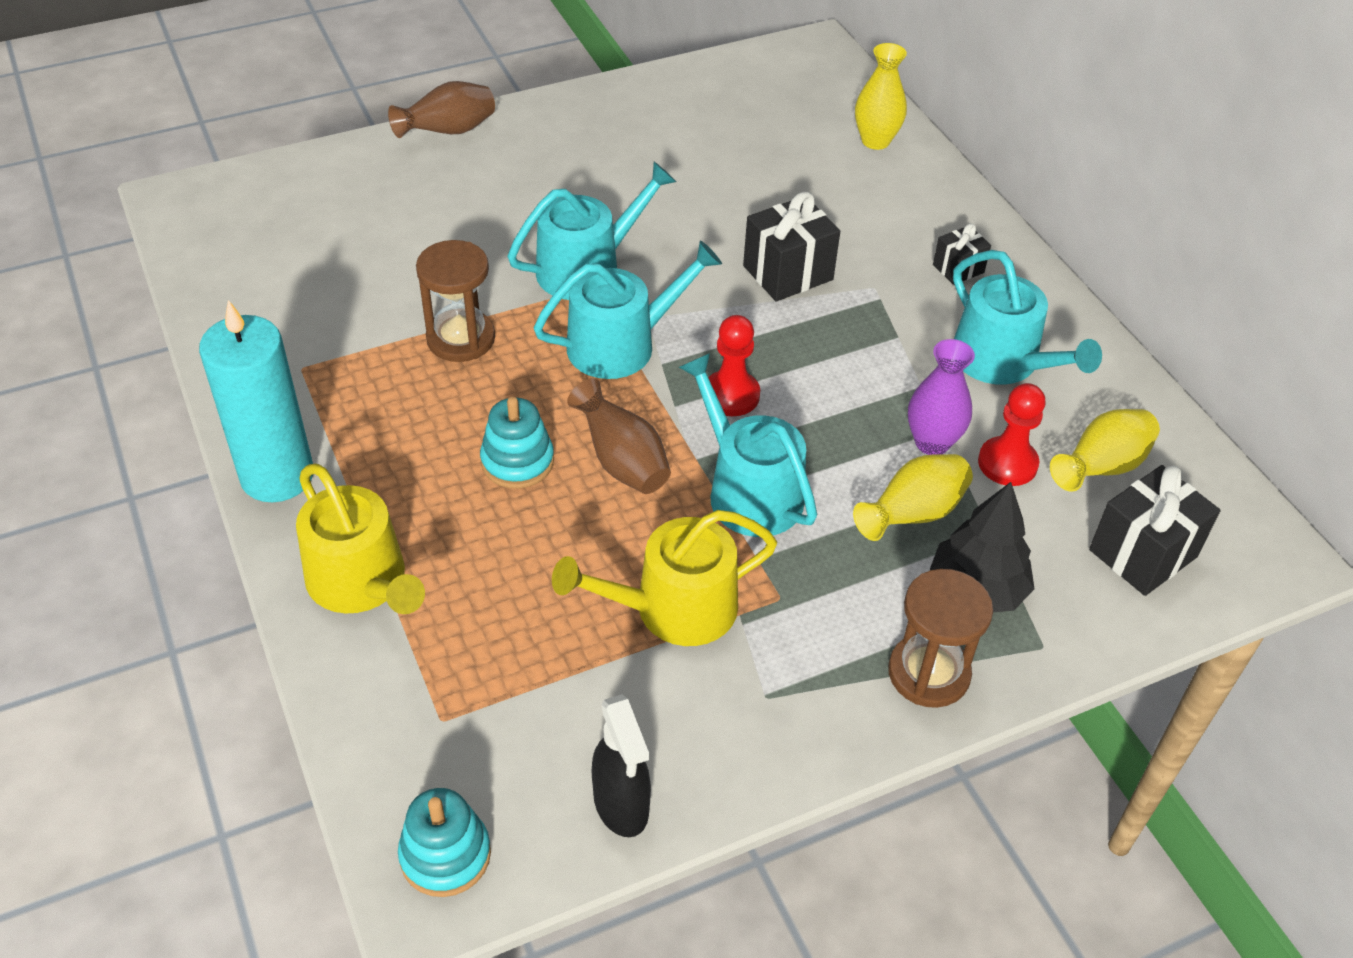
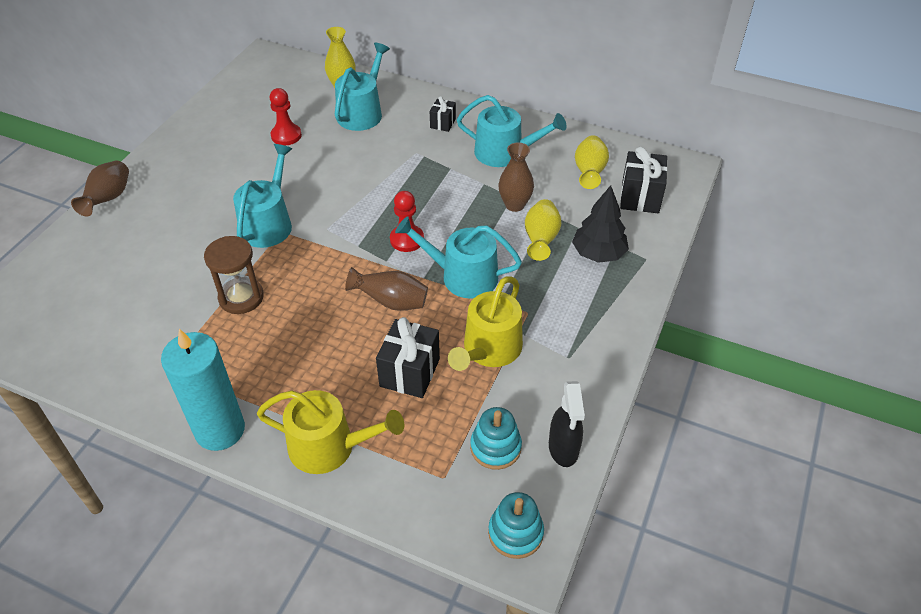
camera: 40 degrees left, 0 degrees up
turquoise stacking toy [480,397,554,488] -> turquoise stacking toy moved to [470,407,522,470]
turquoise watering can [534,241,722,379] -> turquoise watering can moved to [335,43,390,131]
black spray bottle [592,694,651,837] -> black spray bottle turned 60 degrees clockwise [549,381,585,467]
black gift [743,192,840,302] -> black gift moved to [376,317,440,398]
brown hourglass [888,569,993,708] -> none
purple vase [908,339,975,455] -> brown vase [498,142,534,212]
red pawn [978,383,1046,486] -> red pawn moved to [270,88,302,145]

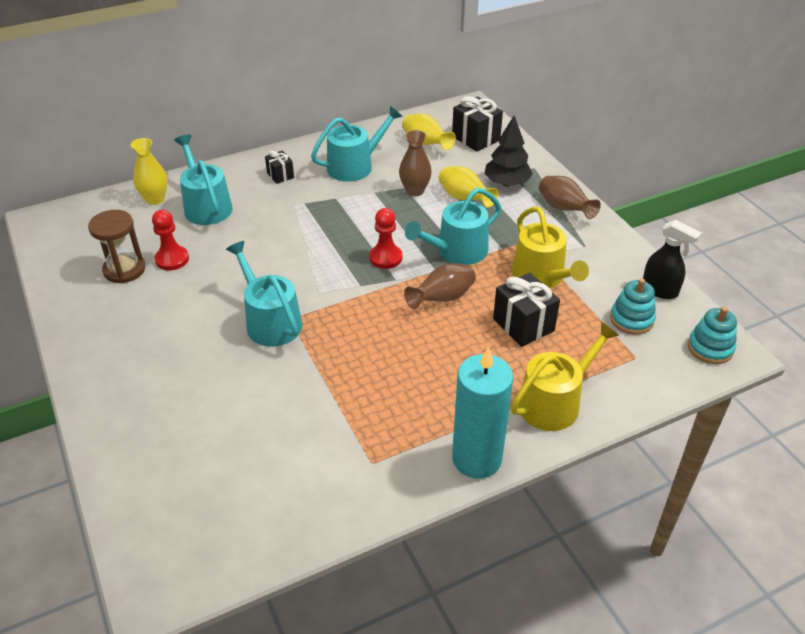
camera: 50 degrees left, 5 degrees down
brown vase [71,160,129,216] -> brown vase moved to [539,176,601,219]
brown hourglass [204,236,264,314] -> brown hourglass moved to [88,210,145,283]

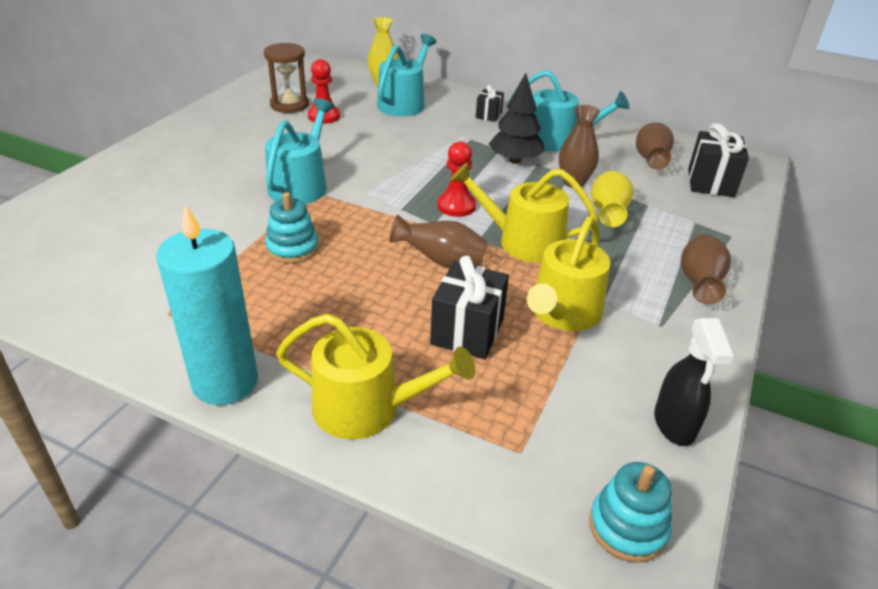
camera: 50 degrees right, 5 degrees down
yellow vase [402,114,456,150] -> brown vase [636,122,674,169]
turquoise watering can [405,188,501,265] -> yellow watering can [450,163,598,262]
black tree [484,116,533,186] -> black tree moved to [489,73,545,164]
turquoise stacking toy [610,278,656,335] -> turquoise stacking toy moved to [265,192,319,264]

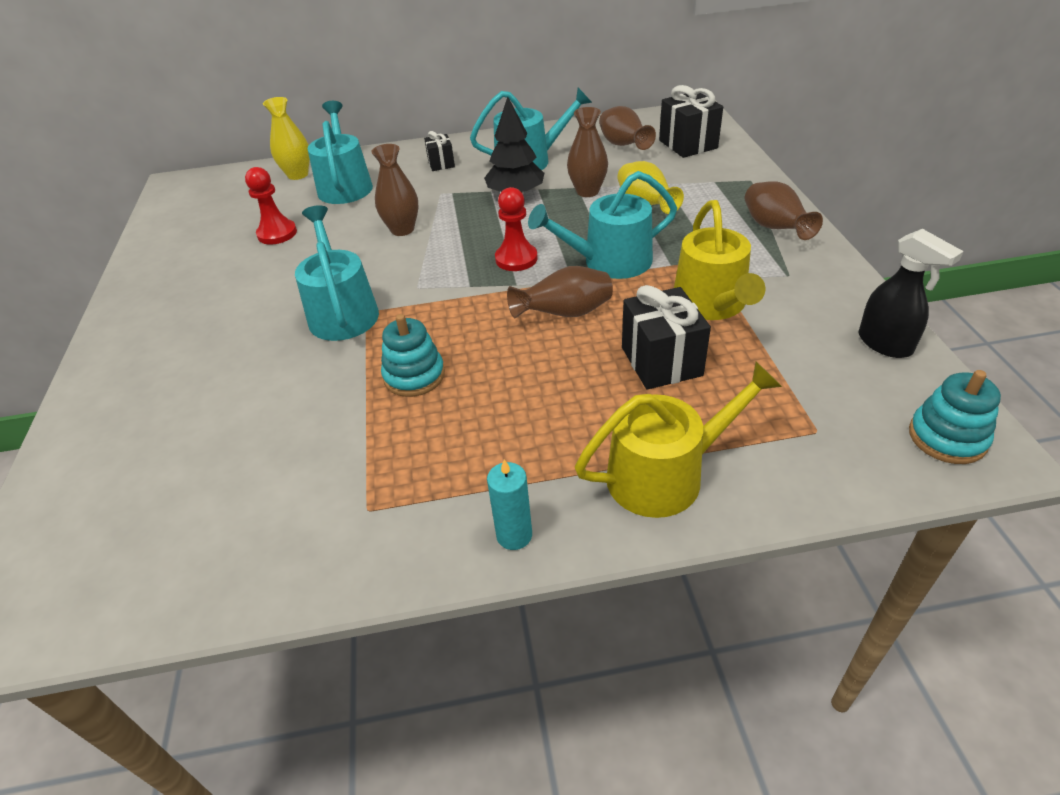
camera: 30 degrees left, 5 degrees up
turquoise candle [156,204,258,405] -> turquoise candle [487,459,532,550], size x0.47
brown hourglass [264,43,309,113] -> none
yellow watering can [450,163,598,262] -> turquoise watering can [528,171,677,279]
none -> brown vase [372,144,419,236]

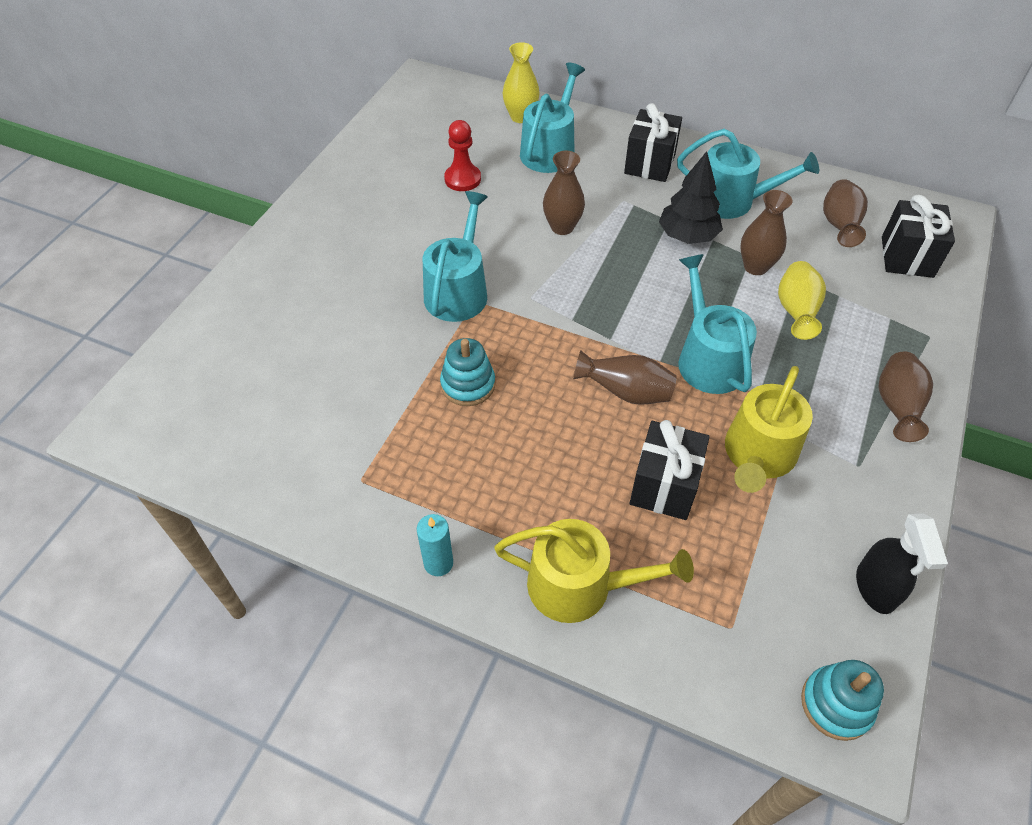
camera: 30 degrees right, 10 degrees up
black gift [424,131,455,171] -> black gift [624,103,682,182], size x1.75
red pawn [495,187,538,271] -> none
turquoise watering can [528,171,677,279] -> turquoise watering can turned 60 degrees clockwise [678,254,757,394]

